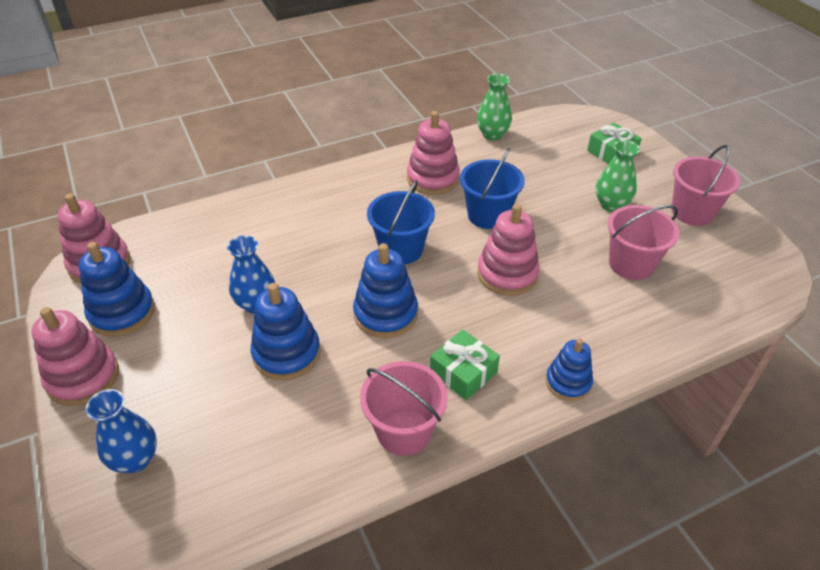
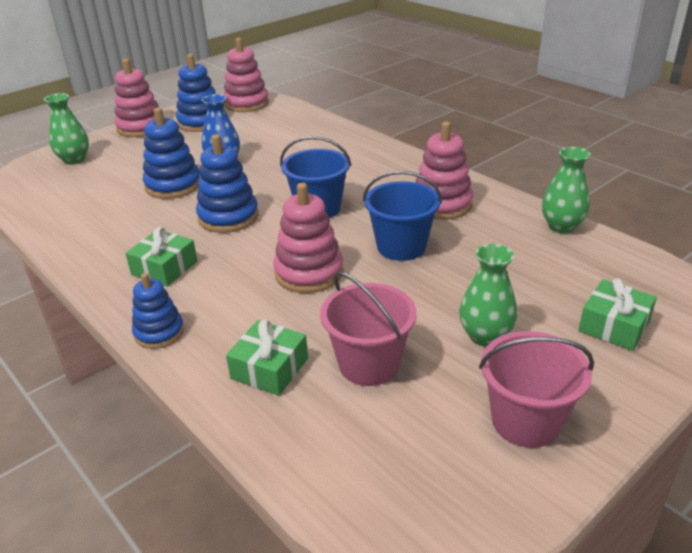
camera: 75 degrees right, 10 degrees down
blue vase [86,389,157,473] -> green vase [44,93,89,165]
pink bucket [360,361,448,456] -> none
none -> green gift [226,319,308,396]

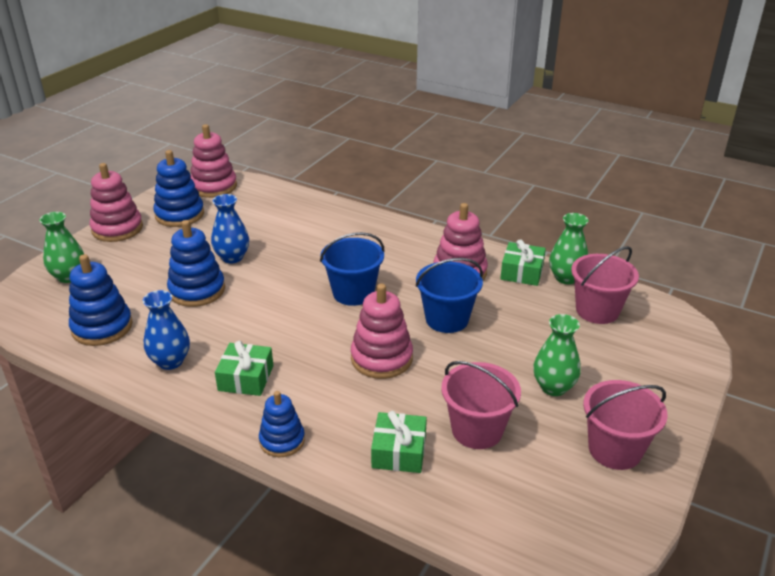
camera: 20 degrees left, 0 degrees up
blue stacking toy [196,134,259,233] -> blue stacking toy moved to [69,254,133,346]
green gift [578,278,657,351] -> green gift moved to [500,240,546,286]
none -> blue vase [143,290,190,370]
none -> pink bucket [571,246,639,324]

